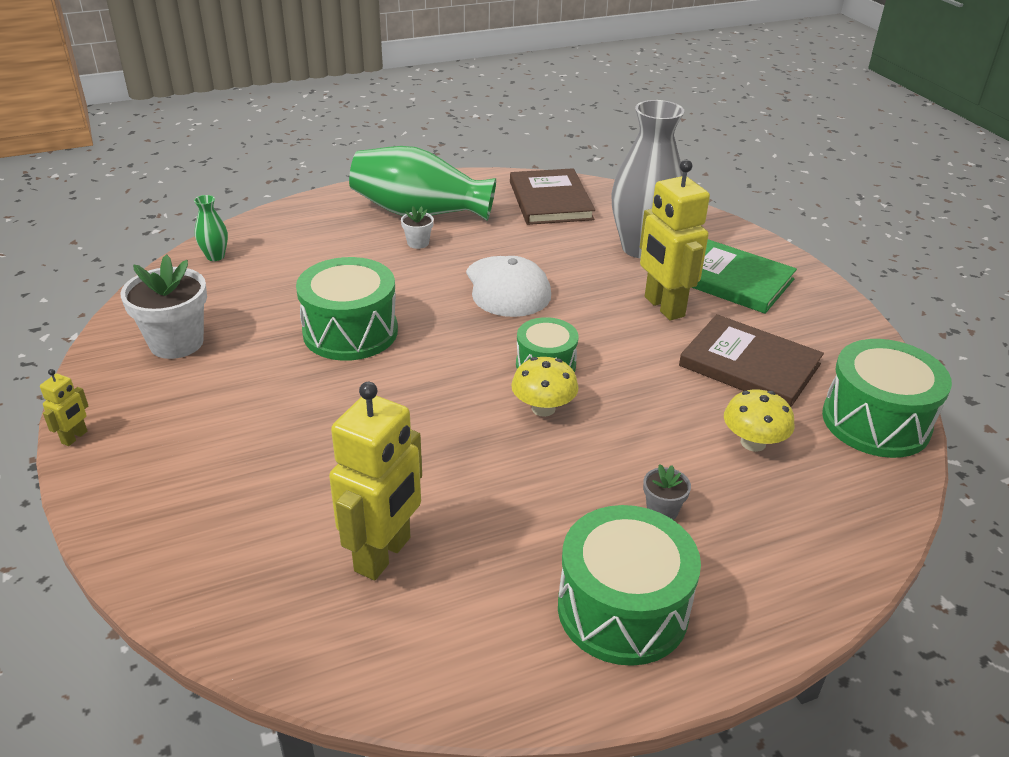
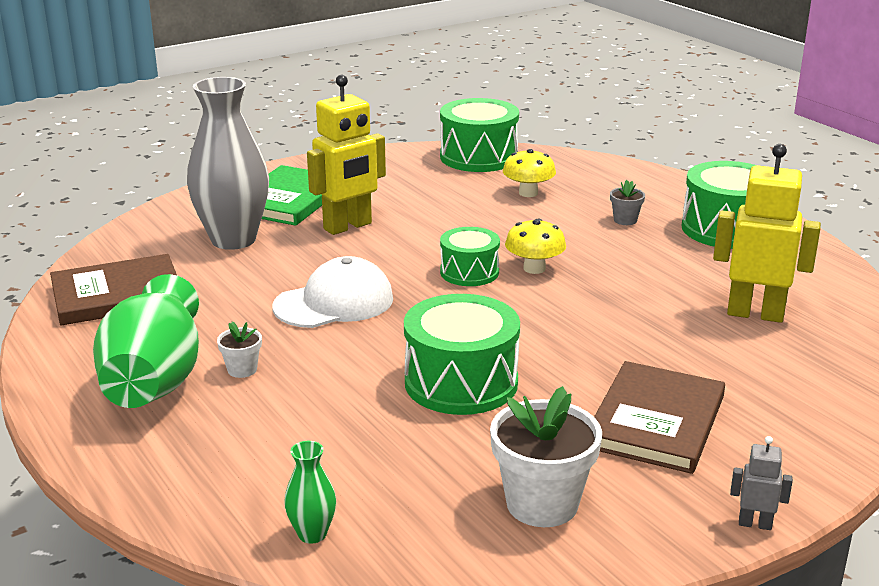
camera: 100 degrees left, 10 degrees down
yellow robot [40,369,88,446] -> grey robot [730,436,793,530]
brown book [679,314,824,407] -> brown book moved to [594,361,725,474]

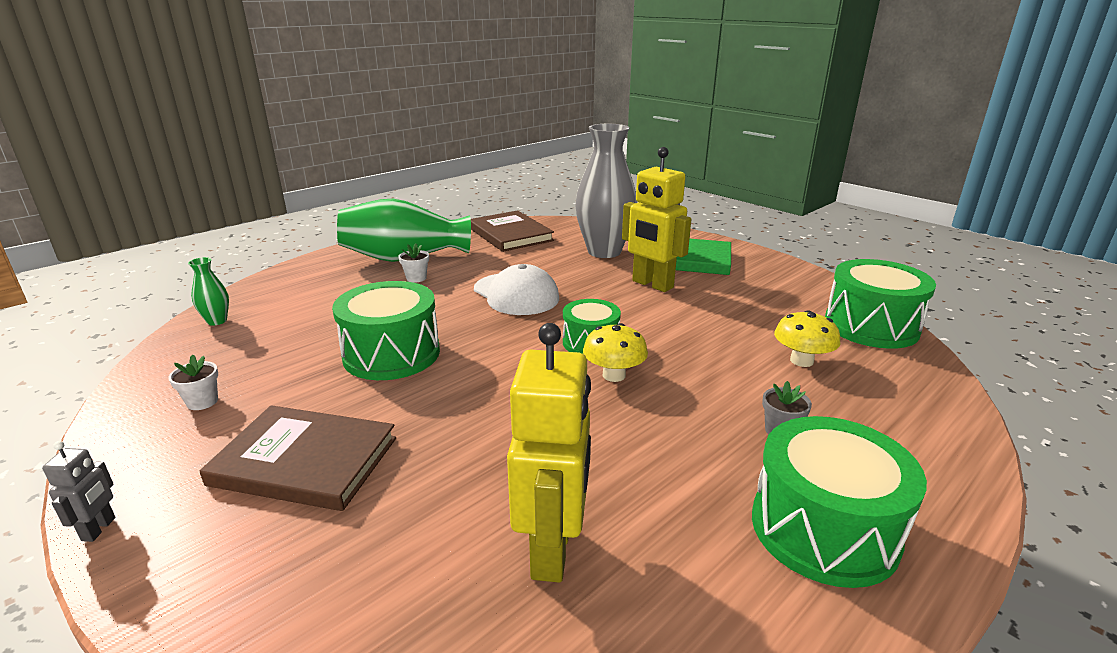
camera: 80 degrees right, 0 degrees up
white flower pot [490,386,602,527] -> white flower pot [169,354,218,410], size x0.48

